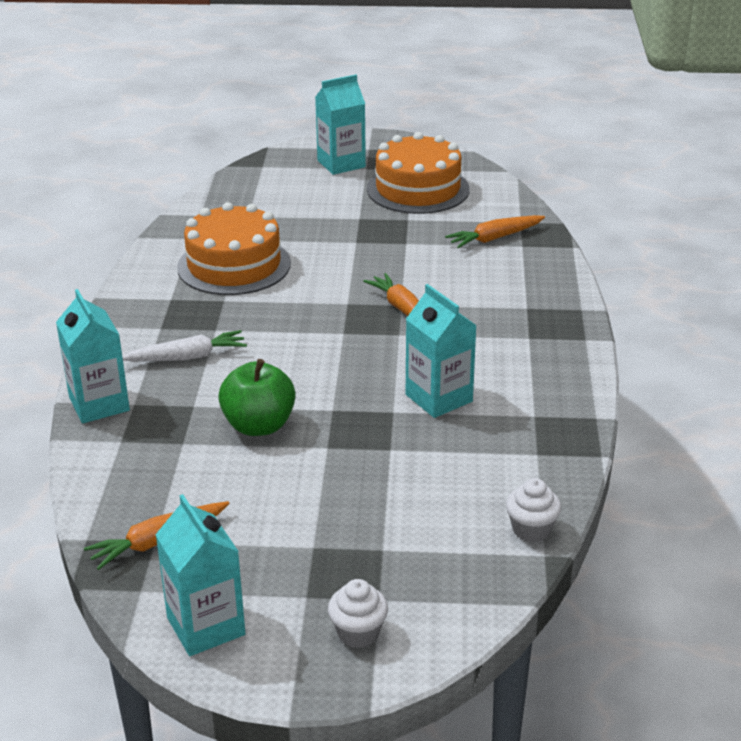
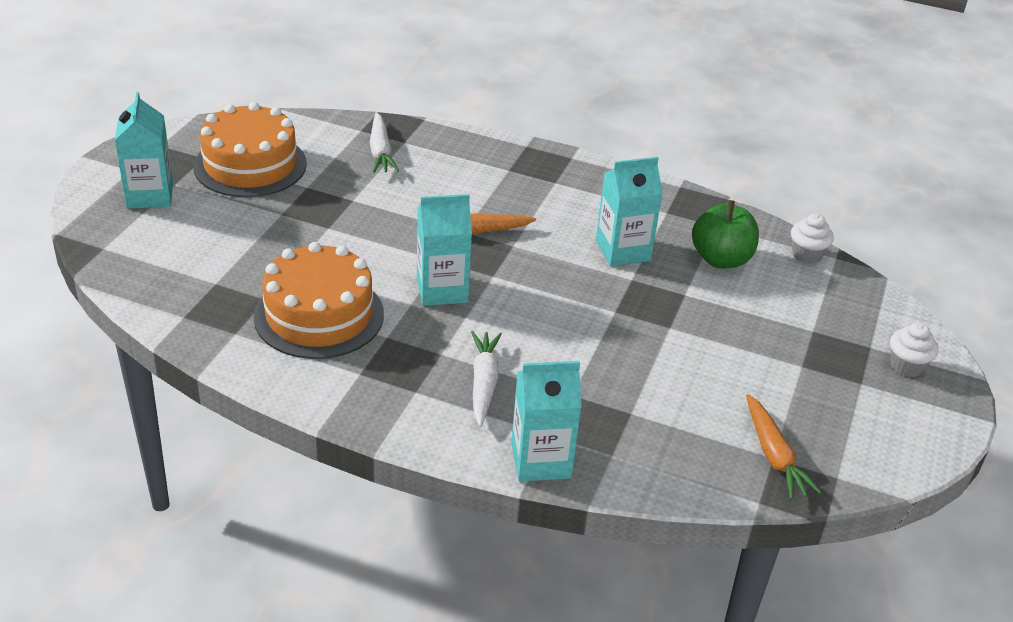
camera: 75 degrees left, 5 degrees up
turquoise carton [155,494,245,656] -> turquoise carton moved to [417,194,472,306]
green apple [218,359,295,436] -> green apple moved to [692,200,759,268]
orange carrot [445,215,545,248] -> white carrot [370,113,399,173]

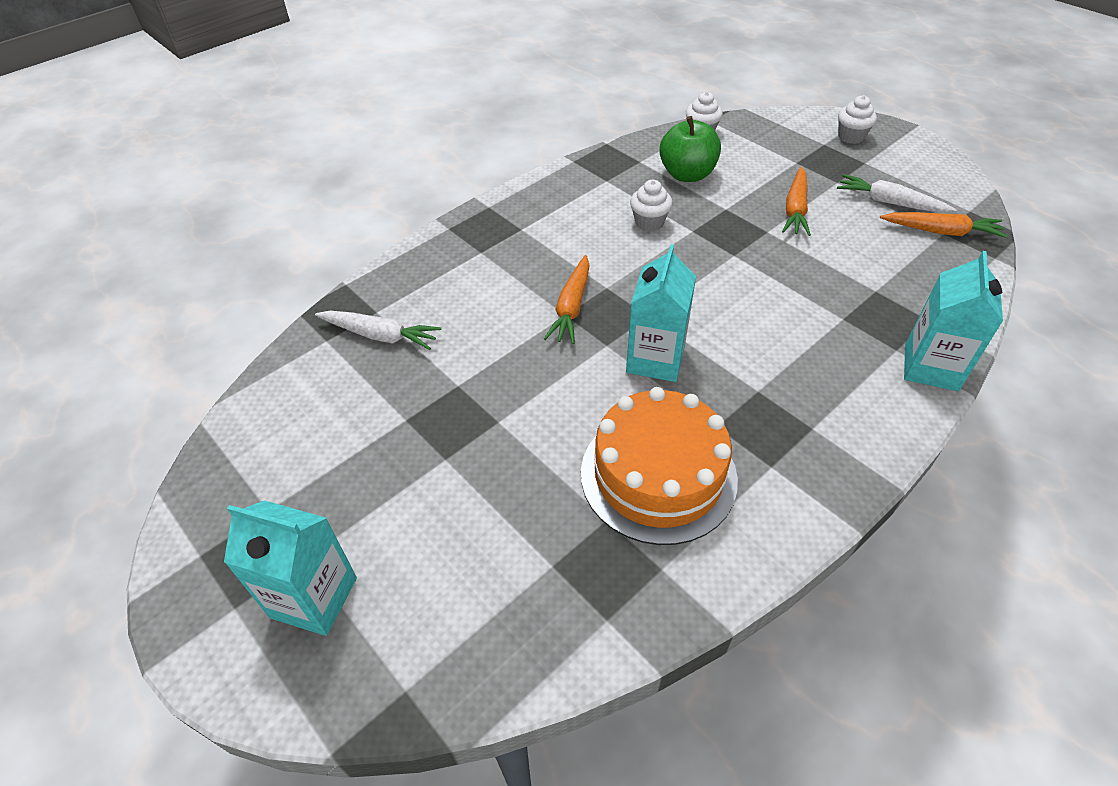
camera: 60 degrees left, 10 degrees up
orange cake [194,102,307,197] -> none
white carrot [471,331,502,427] -> white carrot moved to [837,174,957,213]
turquoise carton [596,157,663,266] -> white cupcake [630,180,673,231]
none -> orange carrot [782,167,811,236]

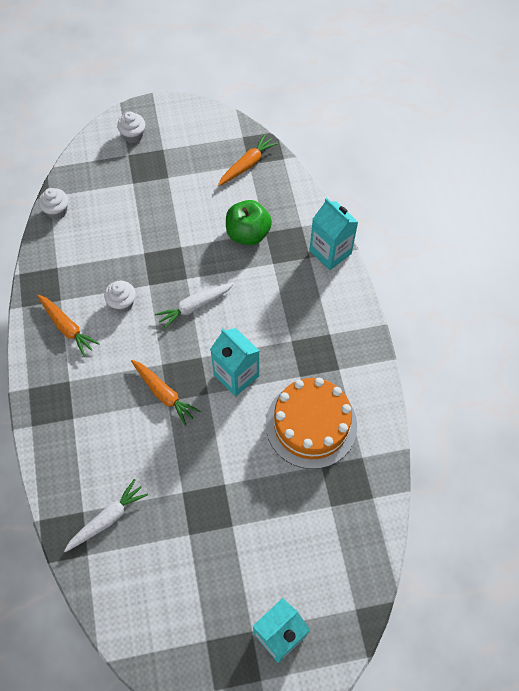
camera: 60 degrees left, 15 degrees up
green apple [659,116,721,182] -> green apple moved to [226,200,272,246]
orange carrot [782,167,811,236] -> orange carrot moved to [37,295,100,357]
white carrot [837,174,957,213] -> white carrot moved to [155,282,234,330]

